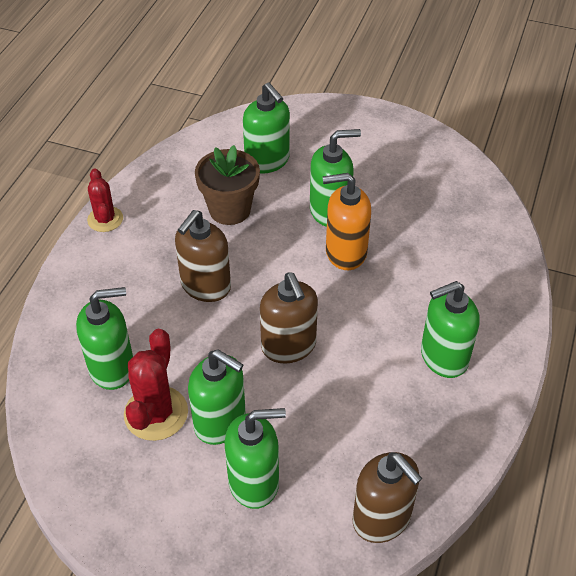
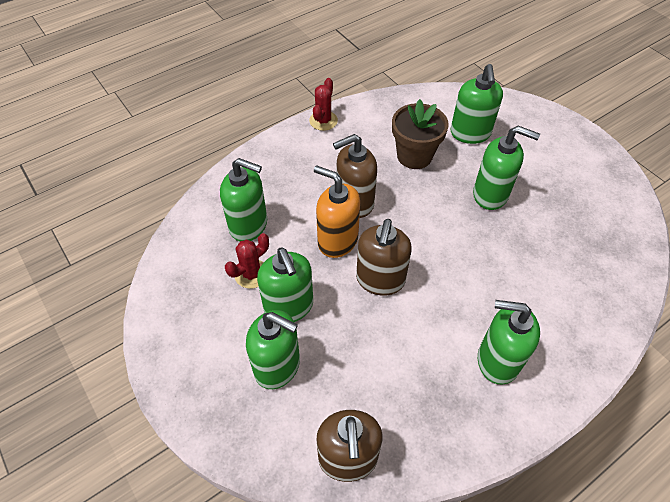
camera: 35 degrees right, 5 degrees up
red cactus [124,329,188,441] -> red cactus [225,233,269,289], size x0.66
orange soap dispenser [323,173,371,270] -> orange soap dispenser moved to [314,165,360,258]

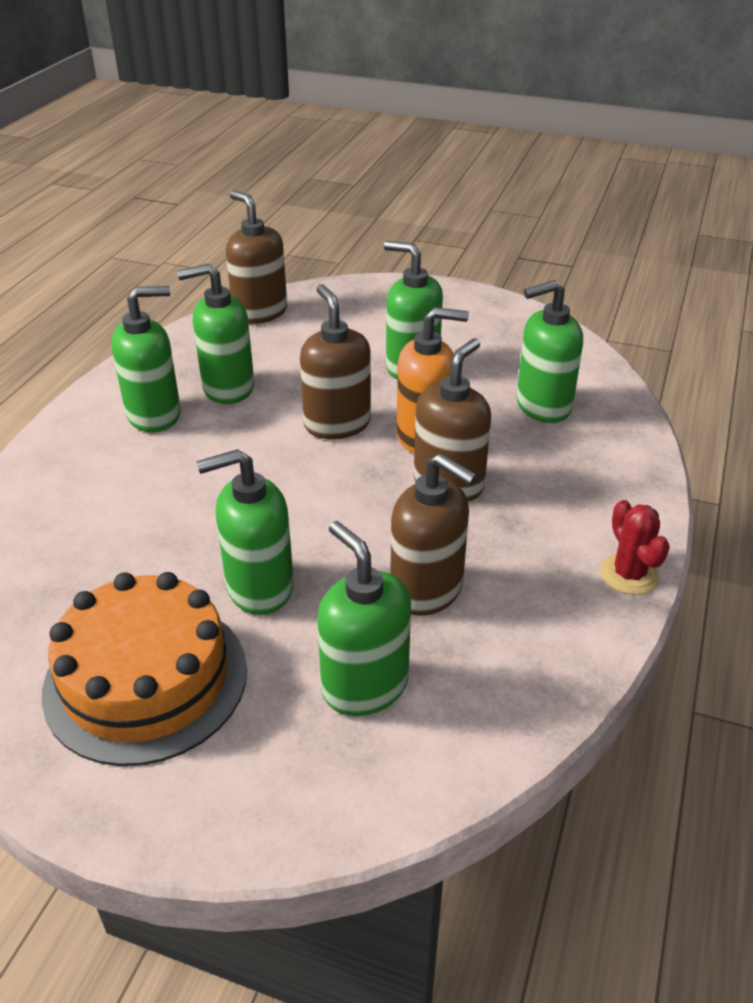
camera: 145 degrees right, 15 degrees down
red cactus [225,233,269,289] -> none
green soap dispenser [246,310,300,389] -> green soap dispenser moved to [177,263,254,404]
brown flower pot [392,99,449,169] -> brown soap dispenser [390,453,477,616]
none -> orange cake [42,572,247,766]

